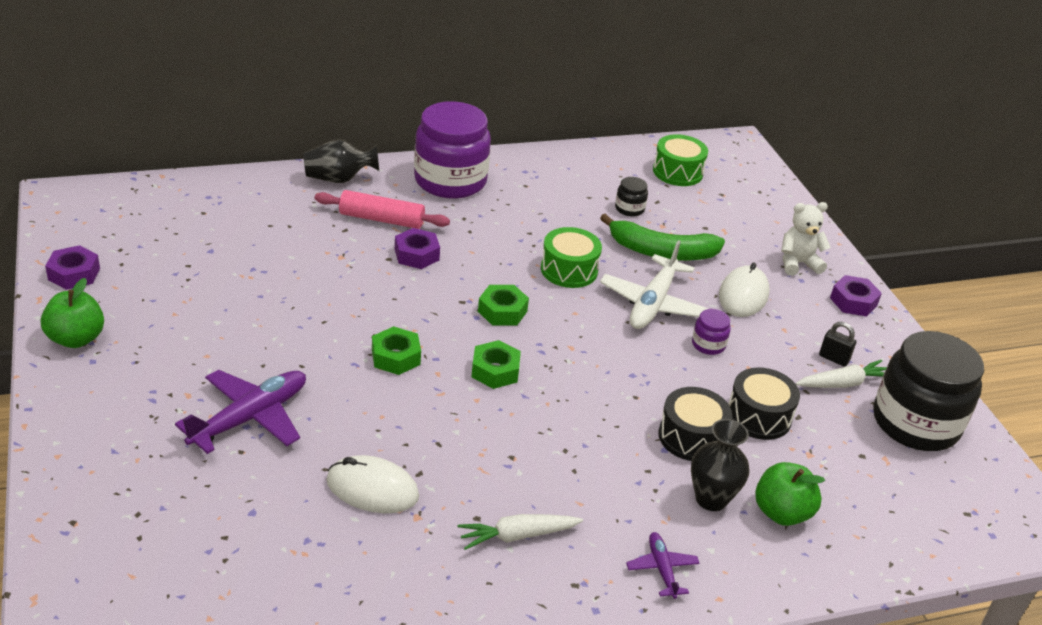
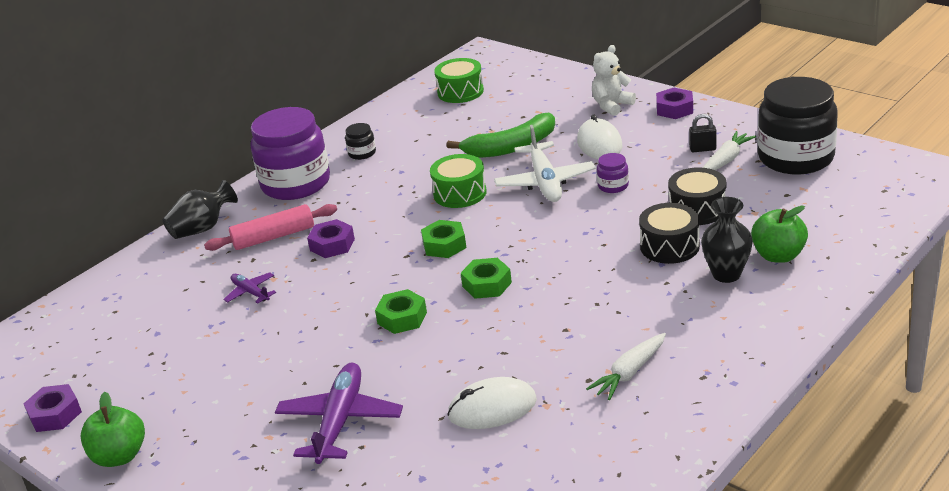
camera: 25 degrees left, 5 degrees down
black jar [615,177,648,217] -> black jar moved to [345,123,376,160]
purple plane [626,532,700,599] -> purple plane moved to [223,272,276,304]

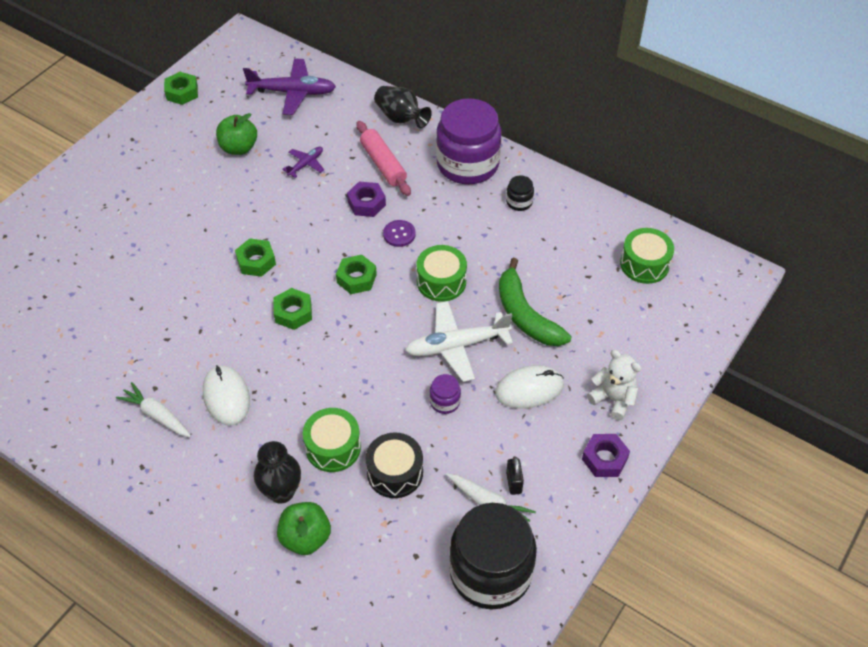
camera: 80 degrees right, 20 degrees up
purple nut [23,384,82,432] -> green nut [164,72,198,105]
green apple [81,392,145,467] -> green apple moved to [216,113,257,155]
purple plane [275,363,403,464] -> purple plane moved to [243,59,336,115]
white mouse [447,377,537,429] -> white mouse moved to [203,365,250,426]
black drum [639,203,700,264] -> green drum [303,408,361,472]
none -> purple button [383,220,415,247]

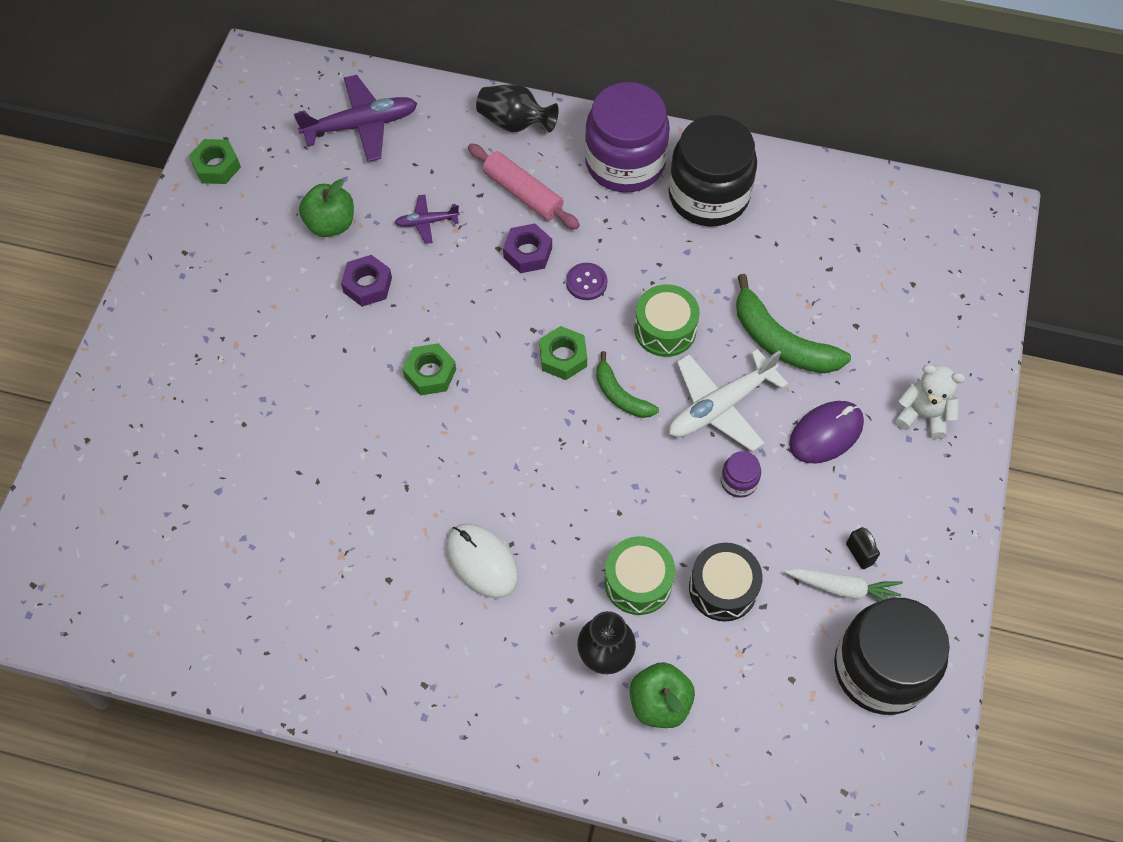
camera: 20 degrees left, 10 degrees up
white carrot [116,382,191,437] -> none
green nut [274,288,312,330] -> none
purple plane [282,147,324,178] -> purple plane turned 120 degrees counterclockwise [395,195,460,244]
white mouse [495,365,564,409] -> purple mouse [789,401,864,463]
black jar [506,175,534,211] -> black jar [669,115,757,227], size x2.43
purple nut [582,434,630,477] -> purple nut moved to [341,255,392,307]
green drum [620,228,674,284] -> none
none -> green banana [596,351,659,418]

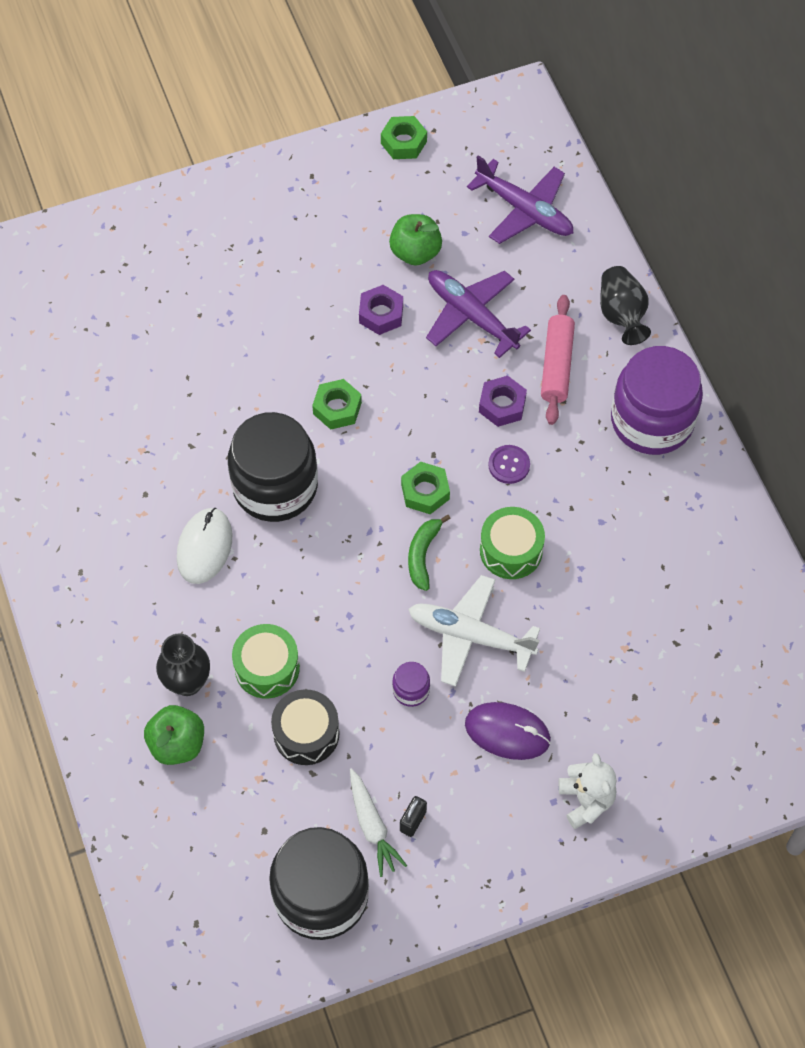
camera: 55 degrees right, 0 degrees up
purple plane [395,195,460,244] -> purple plane [426,270,531,358], size x1.93
black jar [669,115,757,227] -> black jar moved to [228,412,318,522]
green banana [736,274,851,373] -> none

